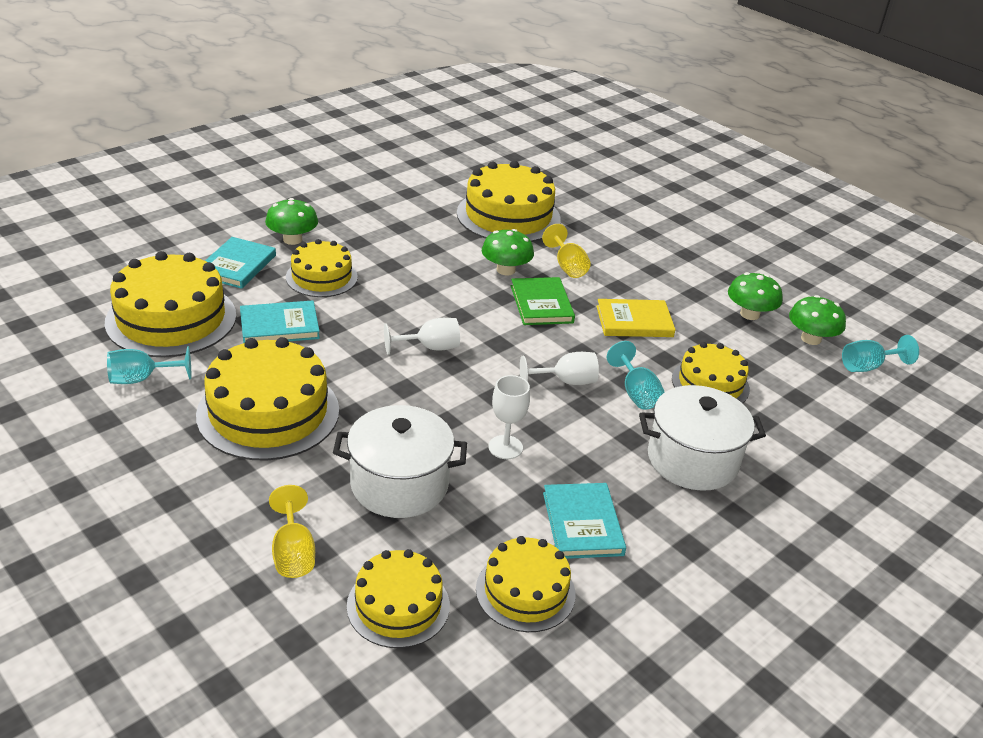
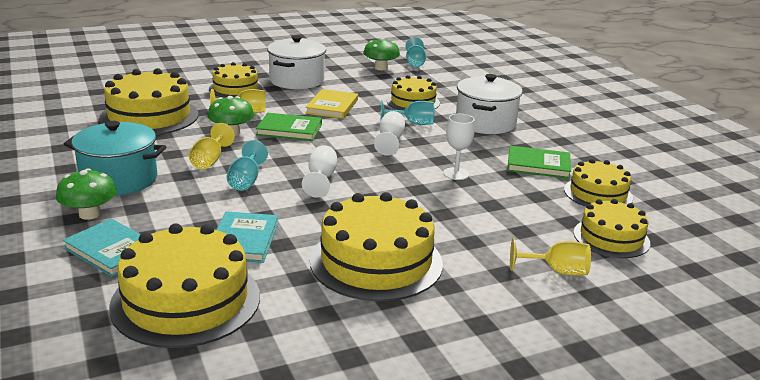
camera: 70 degrees left, 10 degrees down
turquoise goblet [107,346,191,384] -> turquoise goblet moved to [227,140,268,191]
yellow cake [286,239,358,297] -> yellow cake moved to [209,62,262,98]
white pot [333,405,467,518] -> white pot moved to [267,35,326,89]
turquoise book [543,483,626,559] -> green book [507,146,571,179]
green mushroom [728,272,783,320] -> none
none -> turquoise pot [64,121,166,196]
none -> yellow goblet [188,123,235,169]

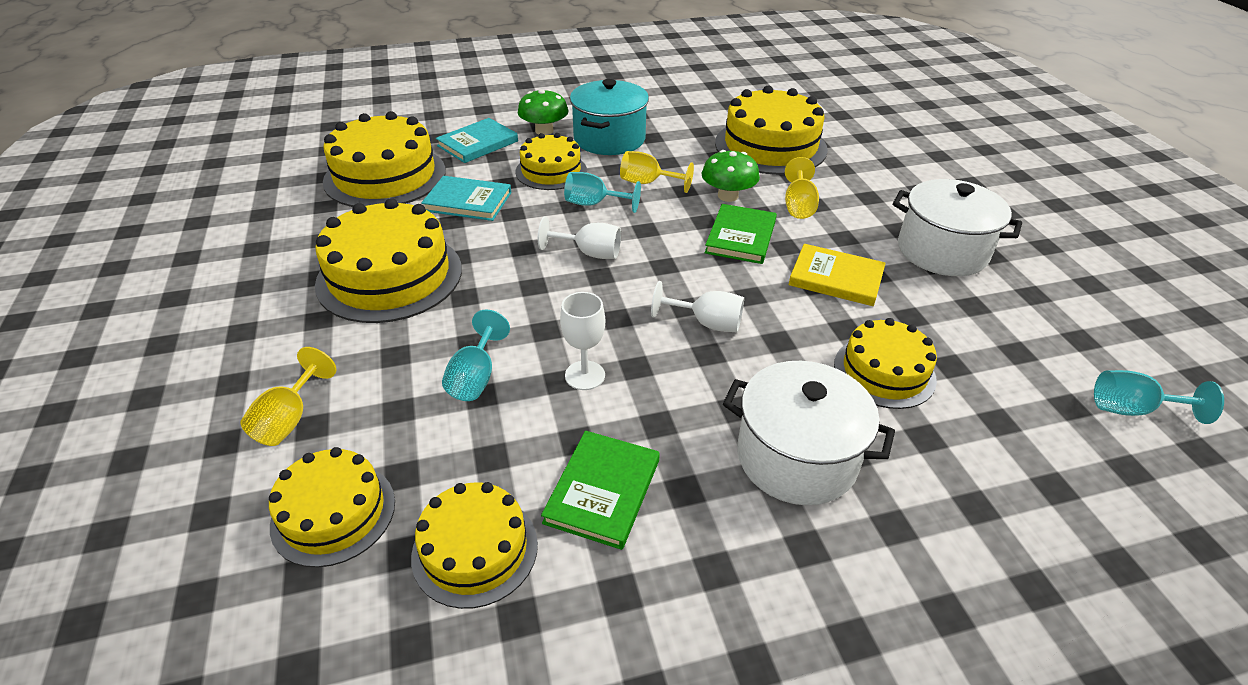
camera: 100 degrees right, 15 degrees up
yellow cake [209,62,262,98] -> yellow cake moved to [515,133,587,190]
green mushroom [363,38,400,70] -> none
turquoise goblet [381,100,435,125] -> turquoise goblet moved to [442,310,510,401]

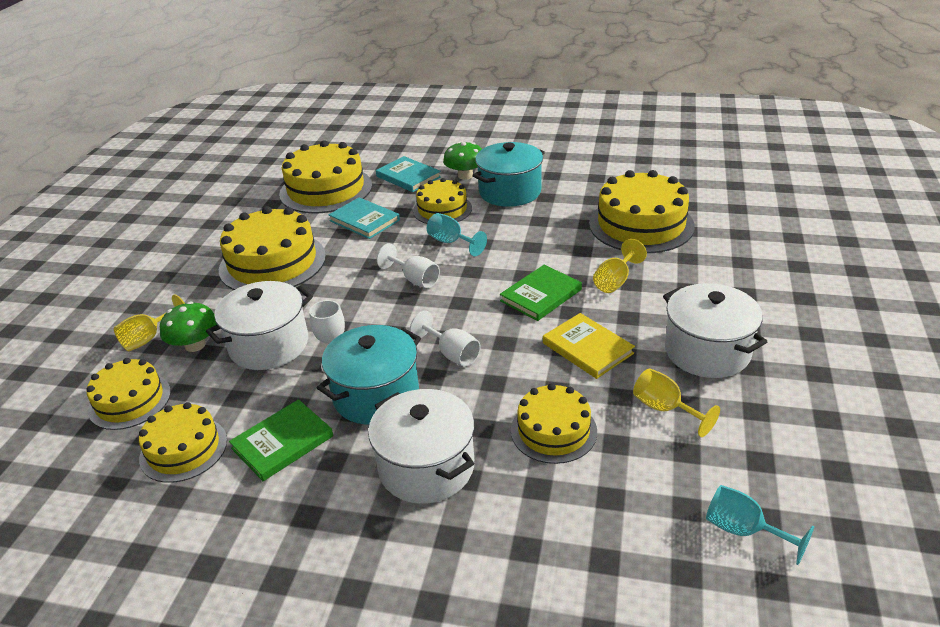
camera: 30 degrees right, 5 degrees down
turquoise book [436,118,518,163] -> turquoise book turned 60 degrees clockwise [376,156,441,192]
turquoise goblet [442,310,510,401] -> white pot [206,281,313,370]
yellow goblet [620,151,694,193] -> yellow goblet moved to [633,368,720,437]
green mushroom [702,150,760,202] -> green mushroom moved to [160,301,217,352]
none -> turquoise pot [317,325,421,425]

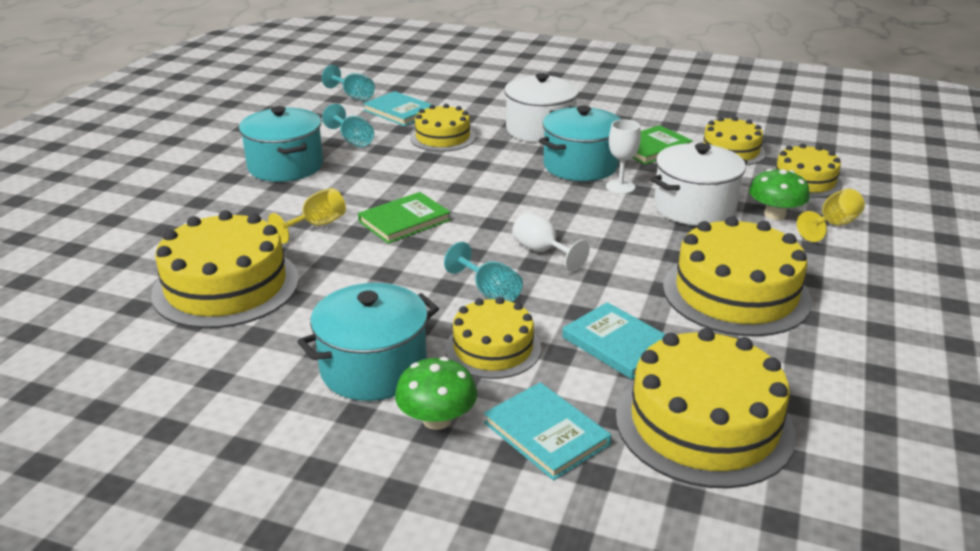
camera: 175 degrees left, 5 degrees down
white goblet [410,311,481,367] -> none
yellow book [543,313,635,379] -> none
yellow goblet [633,368,720,437] -> turquoise goblet [322,104,374,147]
white pot [663,283,767,378] -> turquoise pot [239,106,323,182]
none -> turquoise book [363,91,436,126]

